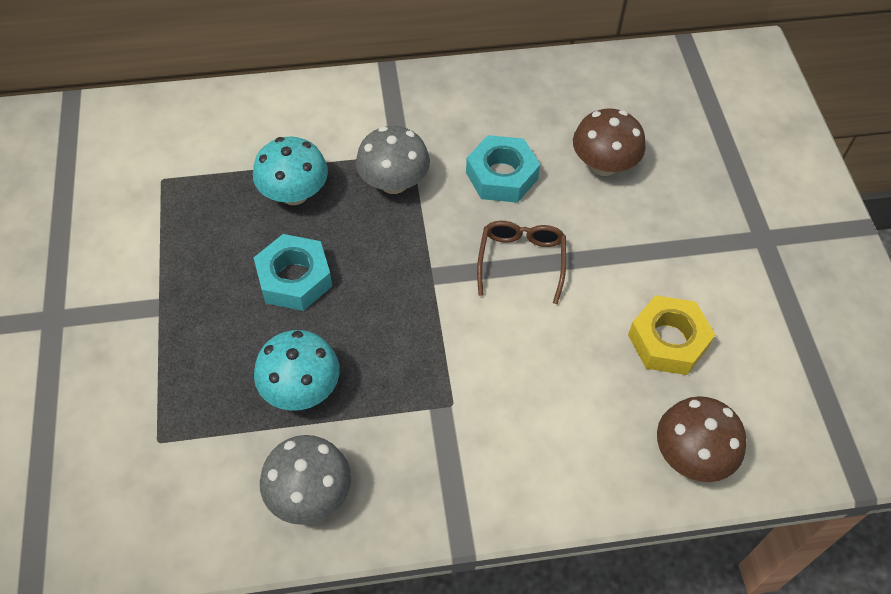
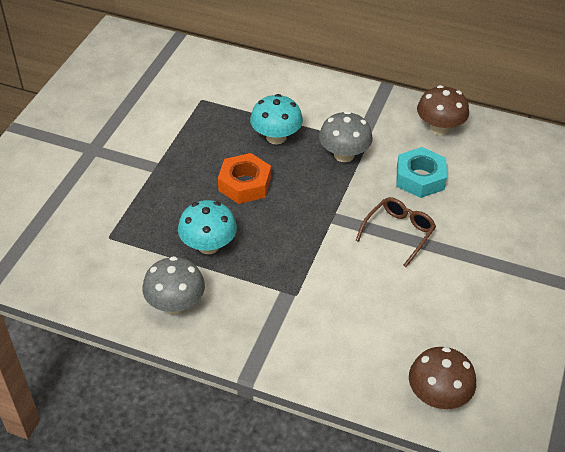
camera: 30 degrees right, 10 degrees down
turquoise nut [254,234,332,311] -> orange nut [218,153,271,204]
brown mushroom [573,108,646,176] -> brown mushroom moved to [417,85,469,135]
yellow nut [628,295,715,375] -> none

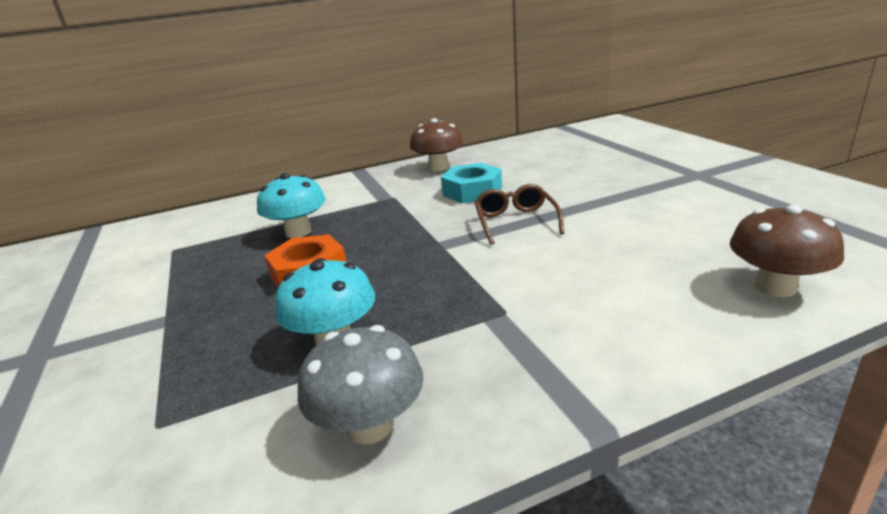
camera: 40 degrees left, 20 degrees down
grey mushroom [319,111,373,162] -> none

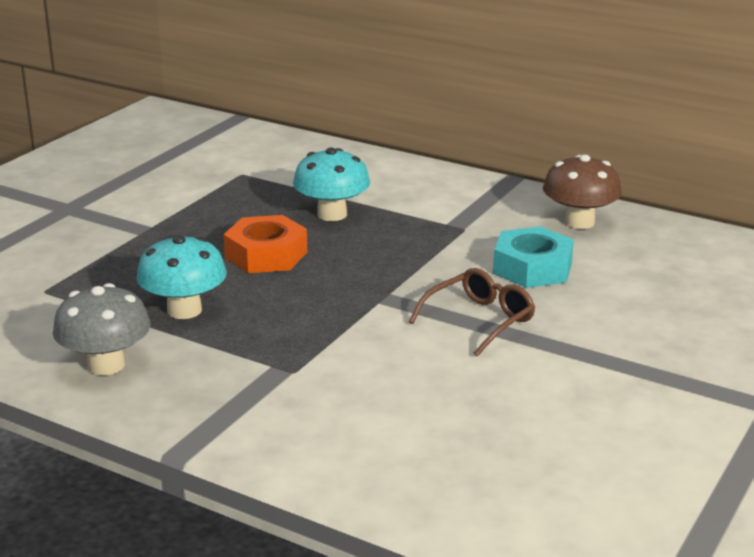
camera: 50 degrees right, 0 degrees up
brown mushroom [730,205,844,297] -> none

